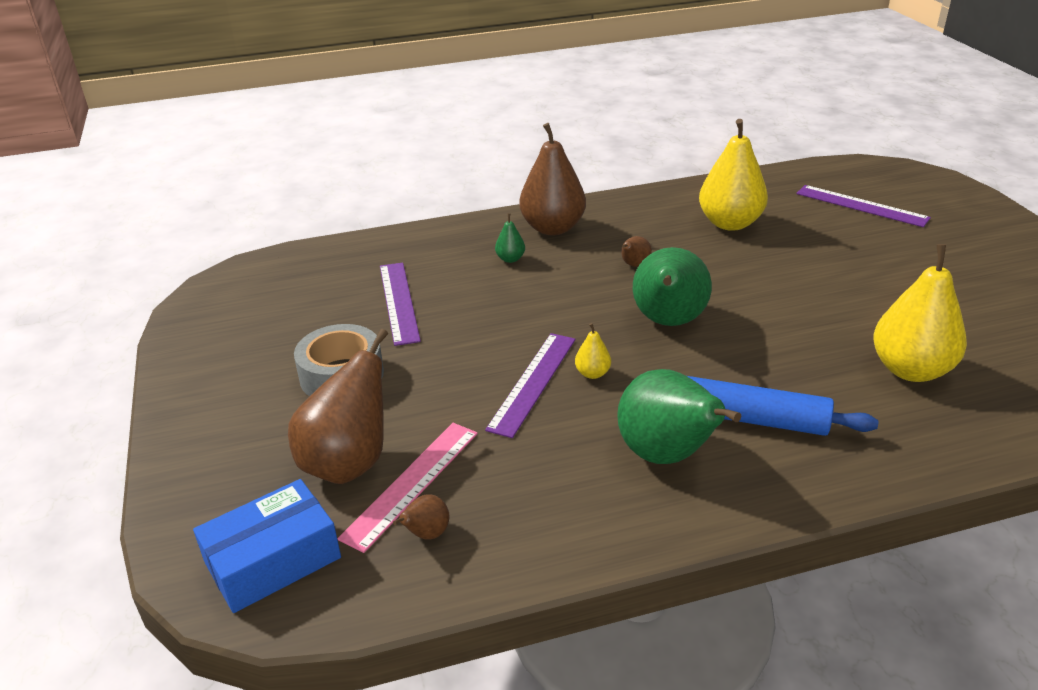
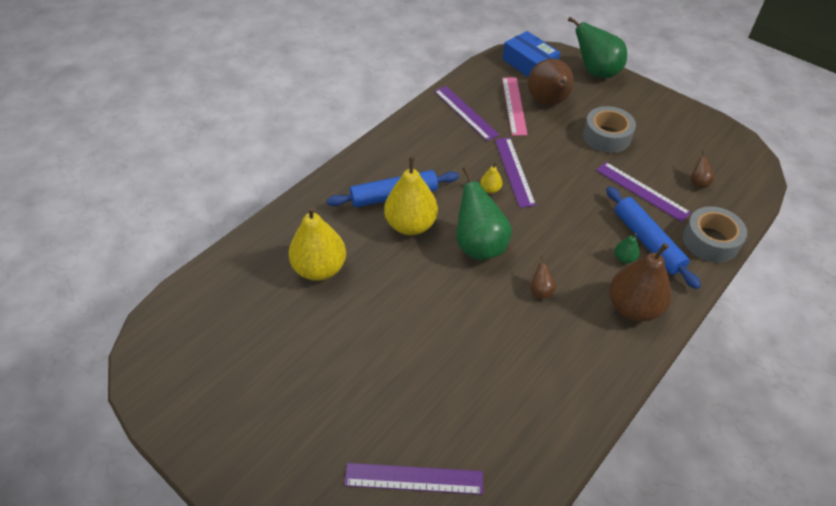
camera: 145 degrees right, 15 degrees up
blue box [193,479,341,613] -> blue box turned 60 degrees counterclockwise [503,31,560,78]
brown pear [393,494,450,539] -> brown pear moved to [691,150,714,188]
green pear [617,369,741,464] -> green pear moved to [568,17,627,78]
yellow pear [699,119,768,231] -> yellow pear moved to [384,157,438,235]
none -> purple ruler [434,86,499,141]
none -> blue rolling pin [606,186,701,289]
none -> grey tape [683,206,747,263]

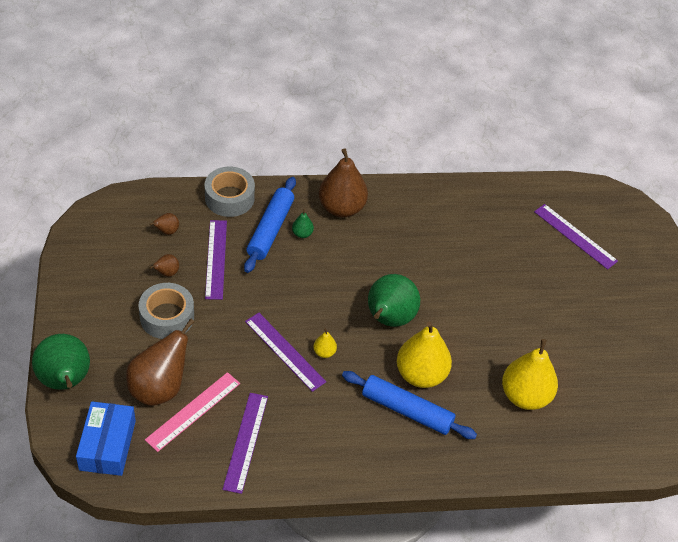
camera: 140 degrees left, 0 degrees up
purple ruler [495,137,536,208] -> purple ruler turned 75 degrees counterclockwise [245,313,326,392]
brown pear [530,255,556,298] -> brown pear moved to [150,254,179,277]

